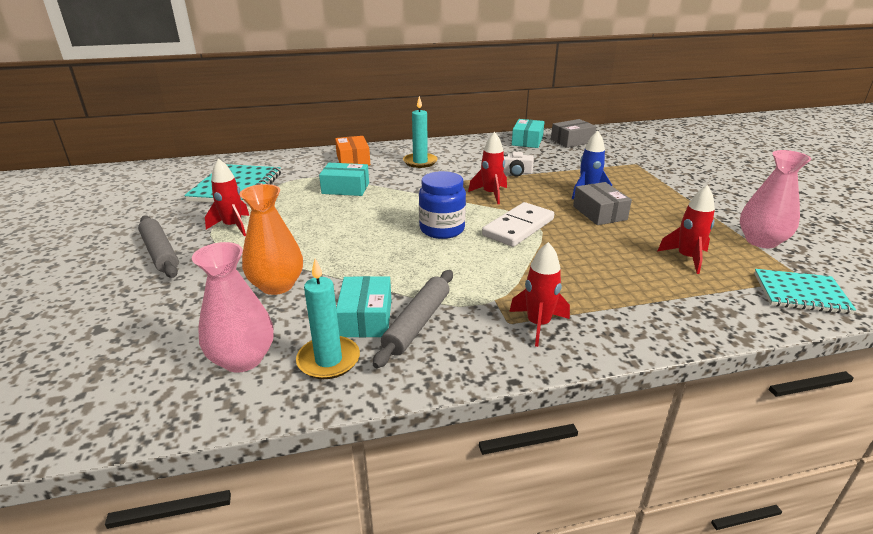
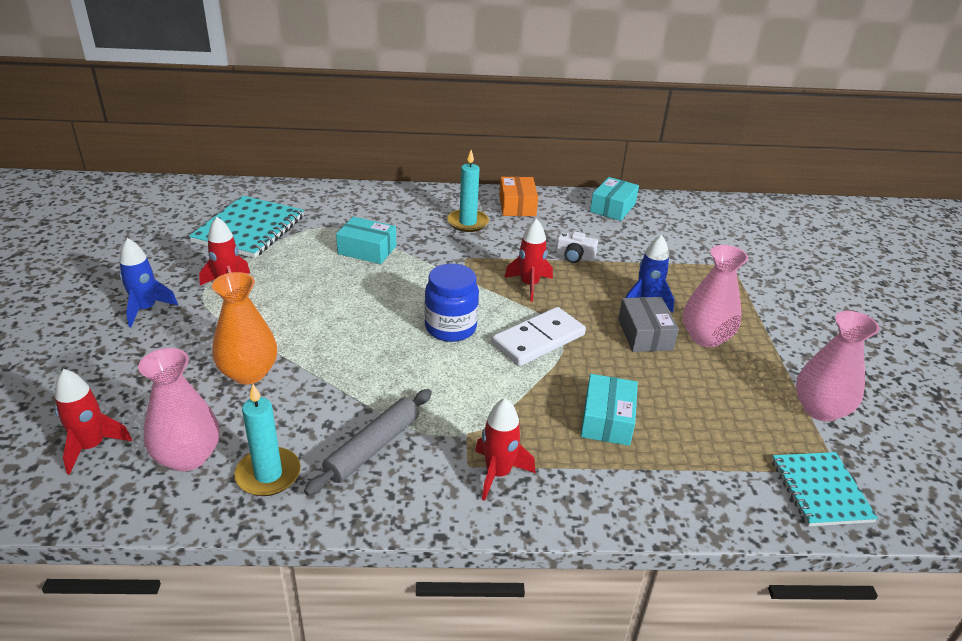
camera: 10 degrees right, 5 degrees up
grey rolling pin [138,215,179,278] -> blue rocket [119,238,178,327]
orange box [335,136,370,166] -> orange box moved to [499,177,538,216]
turquoise box [336,276,391,337] -> turquoise box moved to [581,374,638,446]
grey box [551,119,596,148] -> none
red rocket [657,185,715,274] -> red rocket moved to [55,369,132,475]
turquoise notebook [754,269,856,314] -> turquoise notebook turned 60 degrees clockwise [772,452,878,526]
none -> pink vase [683,245,748,347]

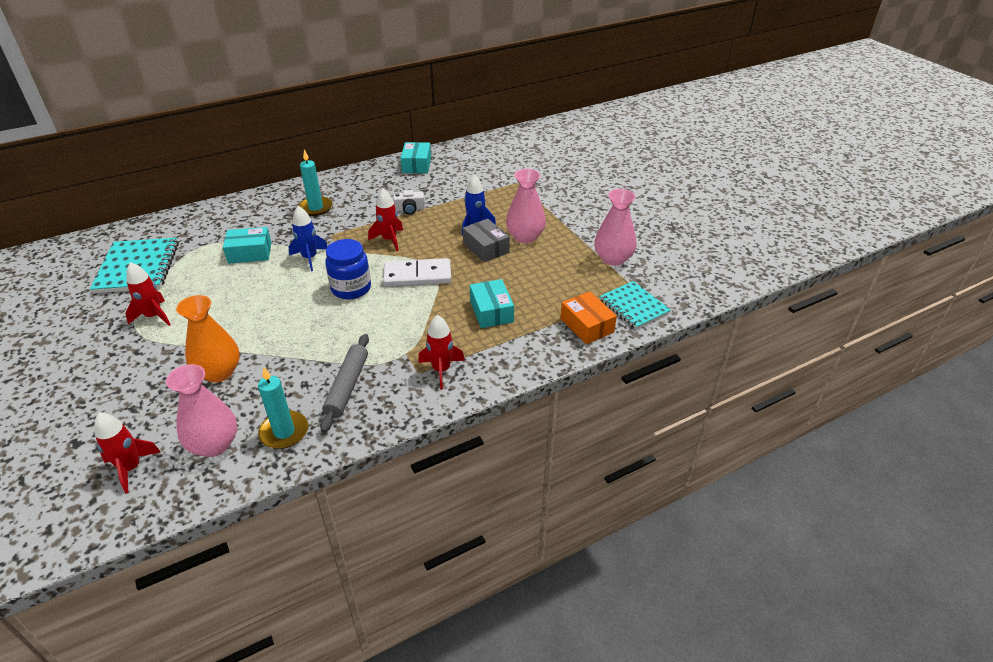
camera: 25 degrees left, 5 degrees up
blue rocket [119,238,178,327] -> blue rocket moved to [288,206,328,271]
white domino [492,307,586,366] -> white domino turned 60 degrees clockwise [383,258,452,287]
orange box [499,177,538,216] -> orange box moved to [560,291,617,344]

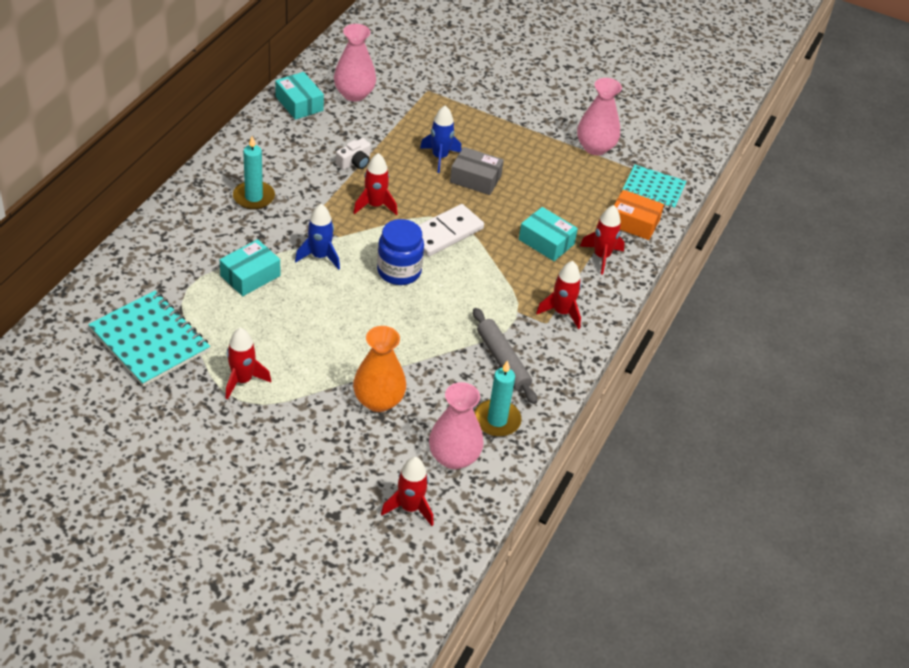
camera: 40 degrees left, 5 degrees up
pink vase [506,169,546,243] -> pink vase moved to [334,24,376,102]
none -> red rocket [580,205,625,275]

